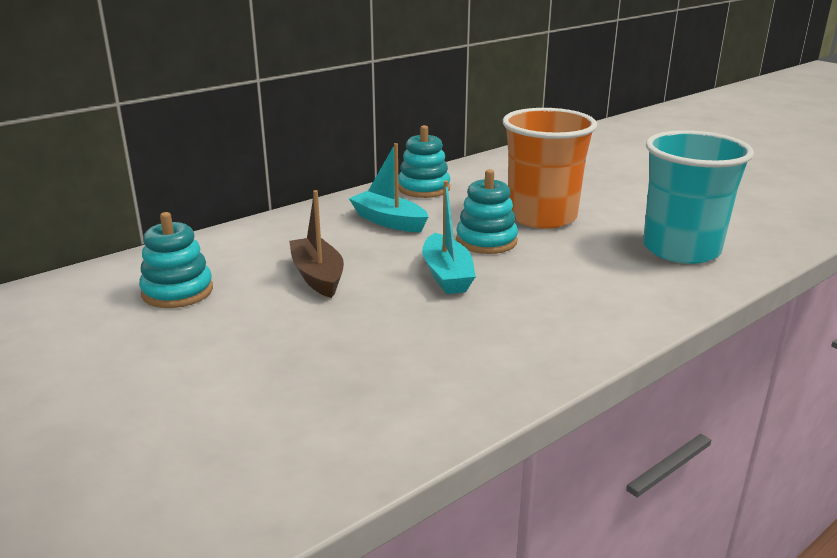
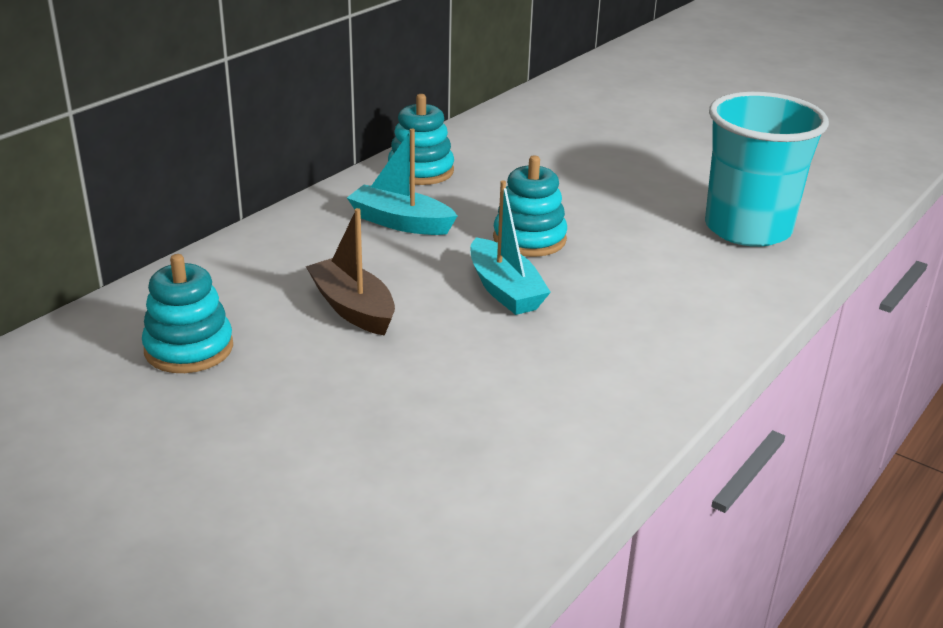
camera: 15 degrees left, 5 degrees up
orange cup [503,108,597,229] -> none

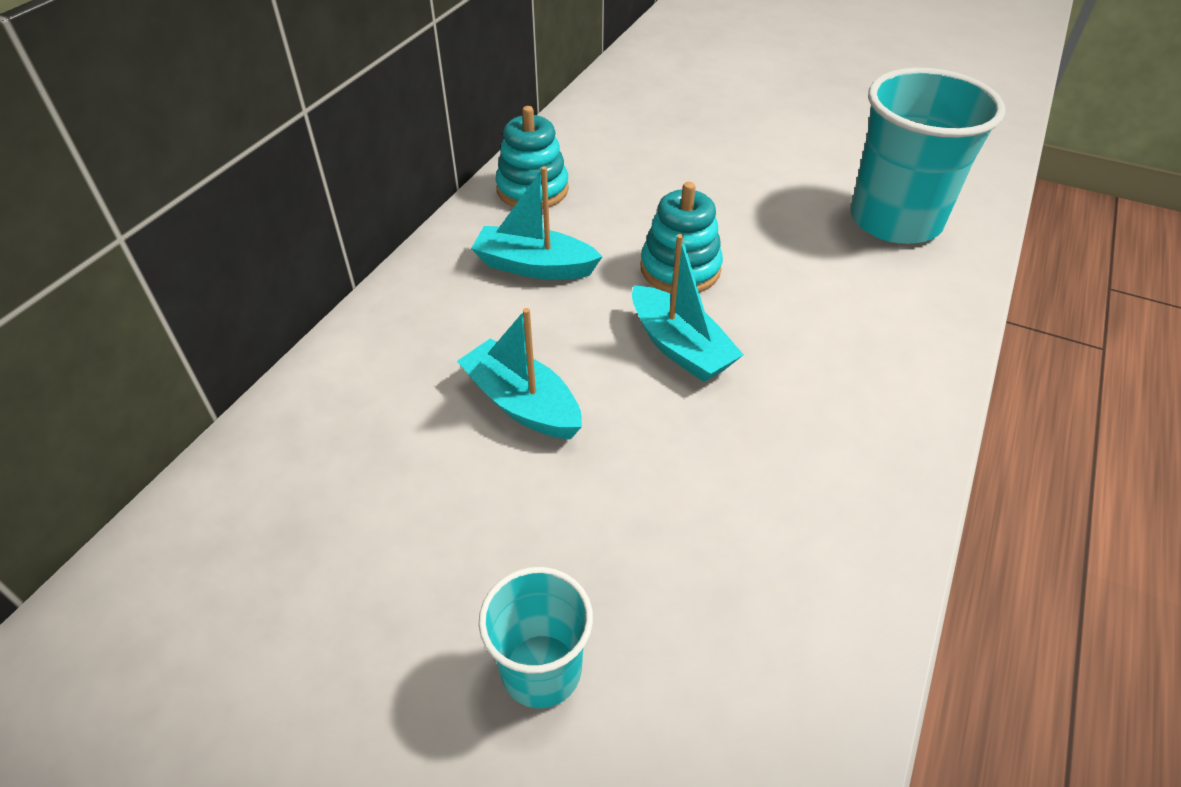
camera: 10 degrees left, 15 degrees up
turquoise stacking toy [142,254,233,373] -> none
brown boat [306,208,395,336] -> turquoise boat [457,308,582,439]
none -> turquoise cup [479,567,593,708]

